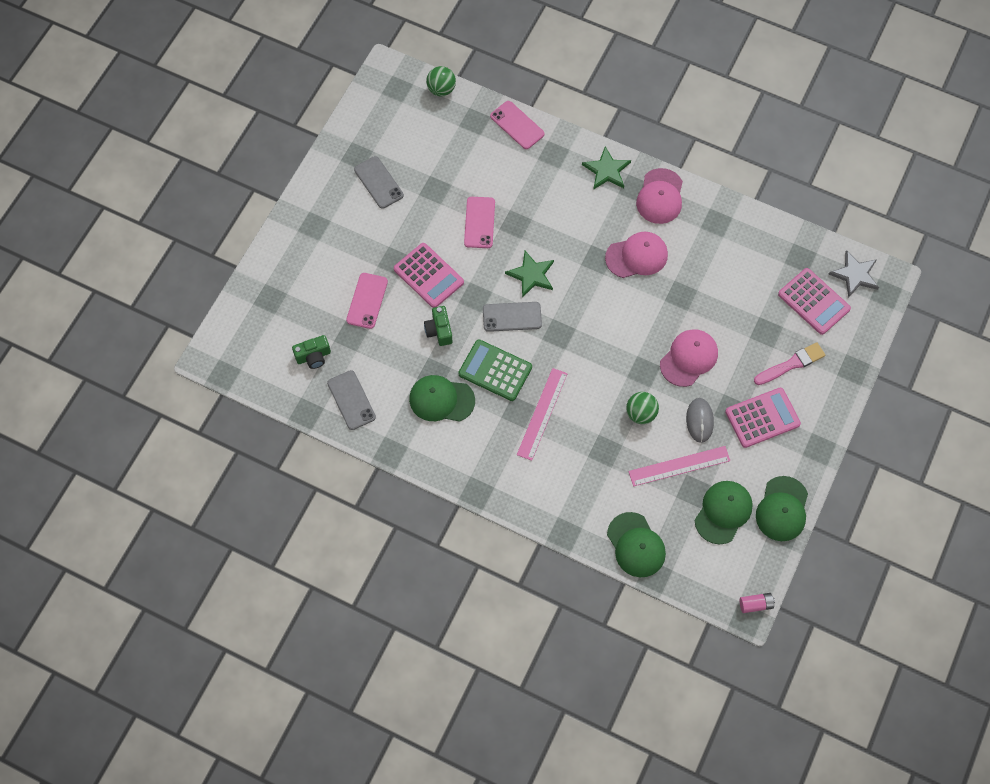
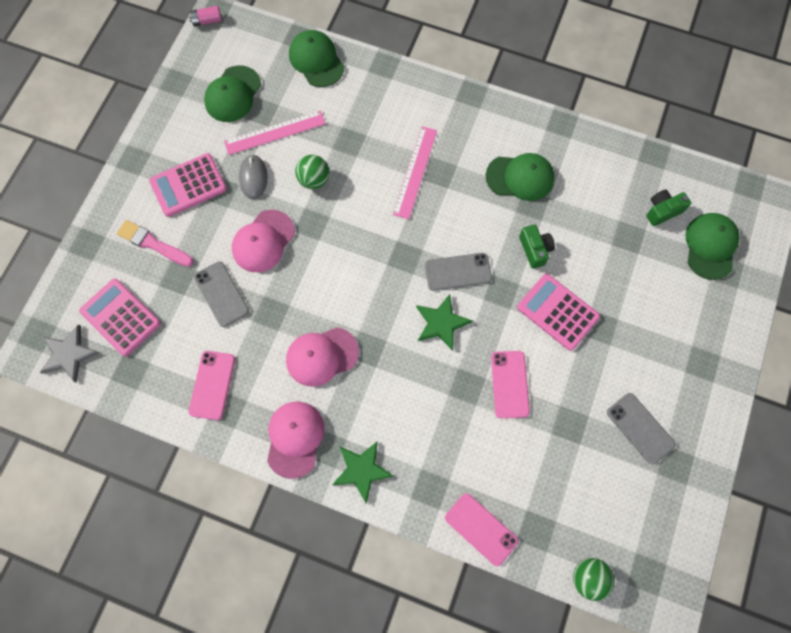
camera: 175 degrees right, 5 degrees up
grey phone [327,370,376,430] -> grey phone moved to [194,261,249,327]
pink phone [346,273,388,329] -> pink phone moved to [189,351,235,420]
green calculator [458,340,532,401] -> none
pink brush [754,342,825,385] -> pink brush turned 60 degrees clockwise [117,220,194,267]
green cap [756,476,808,541] -> green cap moved to [685,213,739,280]

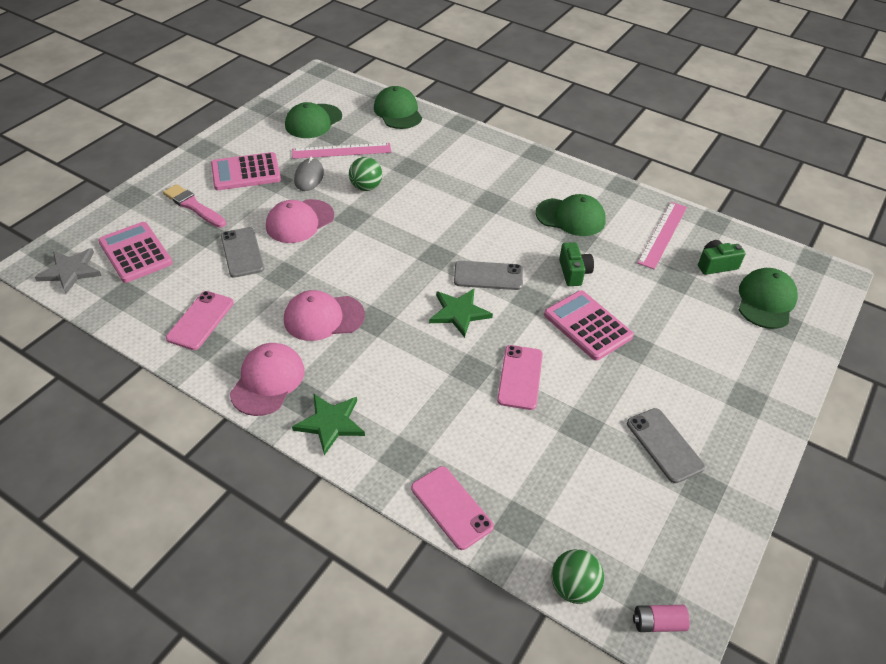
camera: 10 degrees right, 25 degrees down
pink battery [189,6,222,27] -> pink battery moved to [633,605,690,632]
pink ruler [393,126,437,219] -> pink ruler moved to [637,202,687,269]

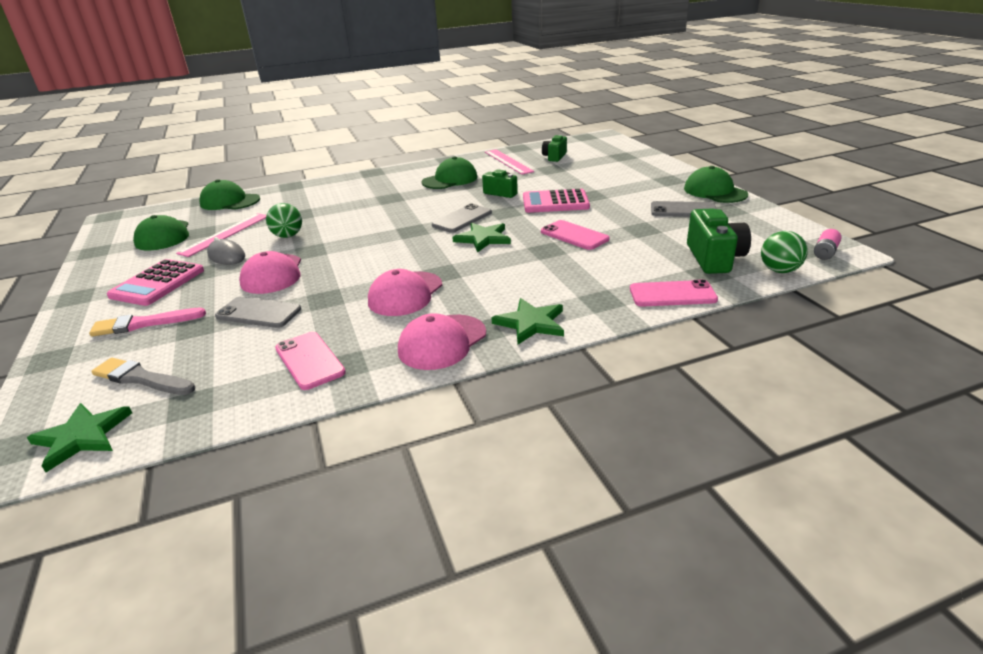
camera: 50 degrees left, 15 degrees down
grey star [35,248,102,294] -> green star [27,403,132,472]
pink calculator [98,222,173,283] -> grey brush [91,358,195,395]
pink cap [230,343,305,416] -> pink cap turned 105 degrees counterclockwise [398,313,486,370]
green cap [739,268,798,329] -> green cap moved to [684,166,748,203]
none -> green camera [687,208,751,274]

